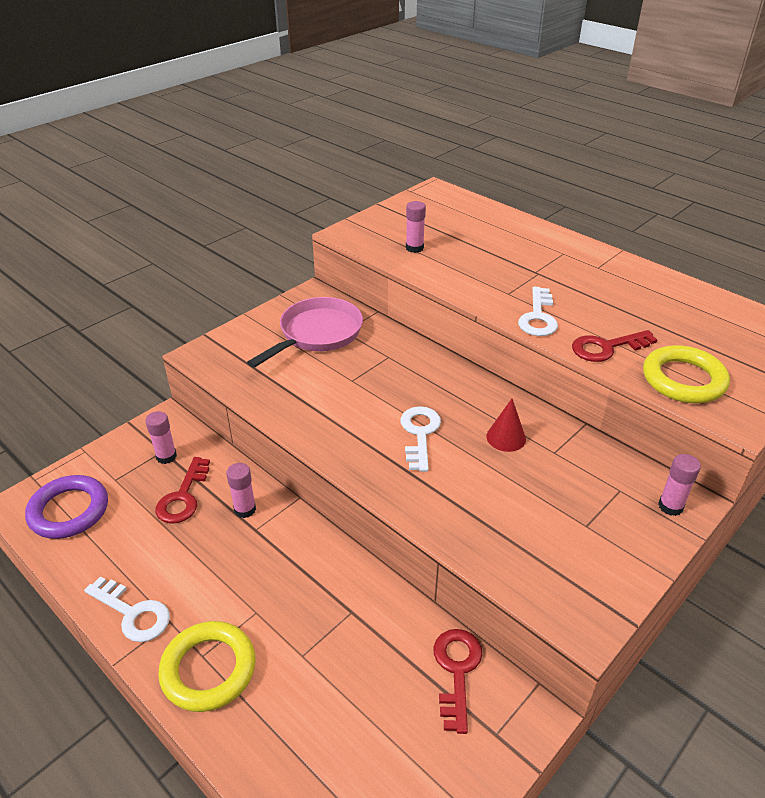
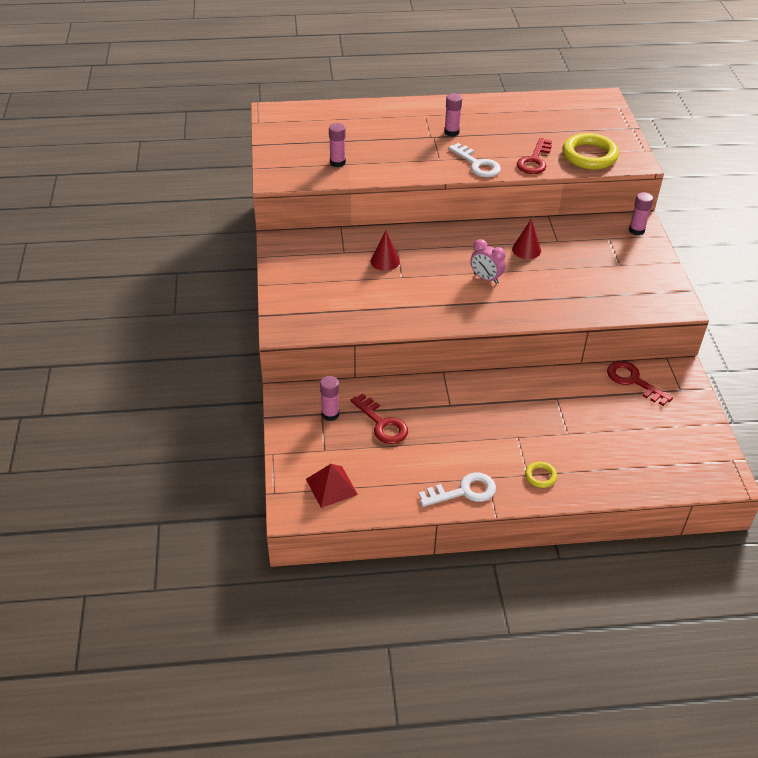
camera: 50 degrees left, 5 degrees up
purple ring [25,475,108,539] -> red pyramid [306,464,358,508]
yellow ring [158,621,255,712] -> yellow ring [525,461,557,488], size x0.47
pink glue stick [226,463,256,518] -> pink glue stick moved to [444,93,462,136]
pink pan [247,297,363,368] -> none
white key [400,406,441,472] -> pink clock [470,239,506,284]
none -> red cone [371,231,400,271]

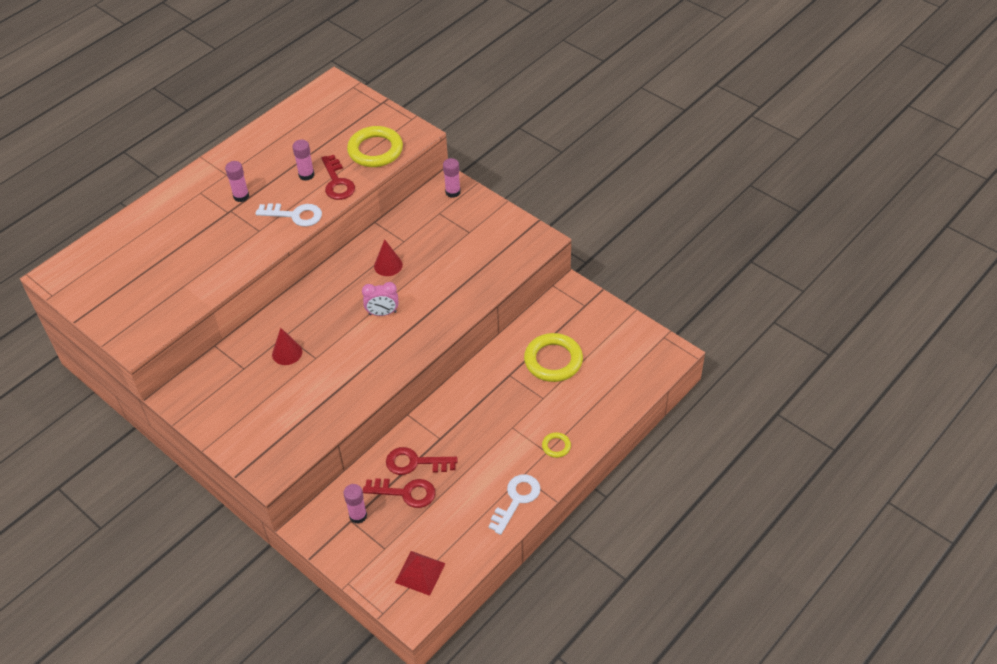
camera: 40 degrees left, 5 degrees up
pink glue stick [329,123,346,167] -> pink glue stick moved to [292,140,314,181]
red key [607,361,673,406] -> red key moved to [386,447,458,475]
none -> yellow ring [524,333,583,382]

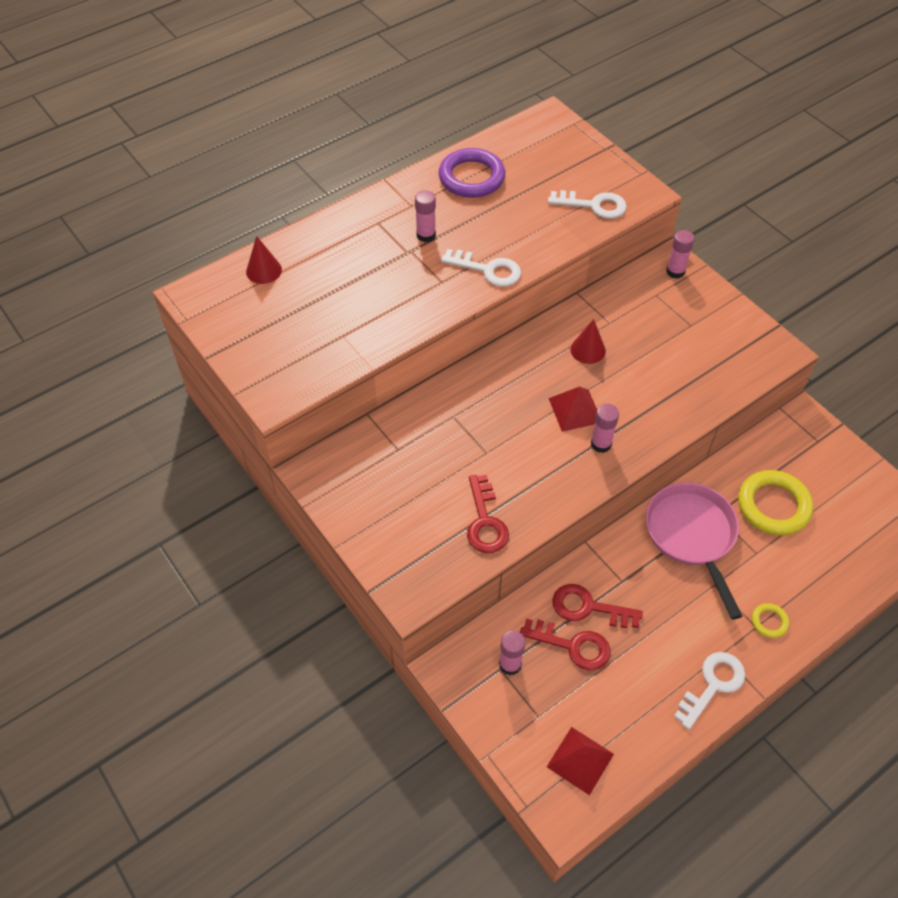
camera: 10 degrees right, 5 degrees up
red cone [272,328,302,365] -> red cone moved to [246,236,282,284]
pink glue stick [292,140,314,181] -> pink glue stick moved to [591,404,619,453]
red key [322,155,355,200] -> red key moved to [467,475,509,553]
yellow ring [347,126,403,167] -> white key [548,190,627,219]
pink clock [362,282,398,316] -> red pyramid [549,386,597,432]
none -> purple ring [439,148,505,198]
none -> pink pan [646,482,742,620]

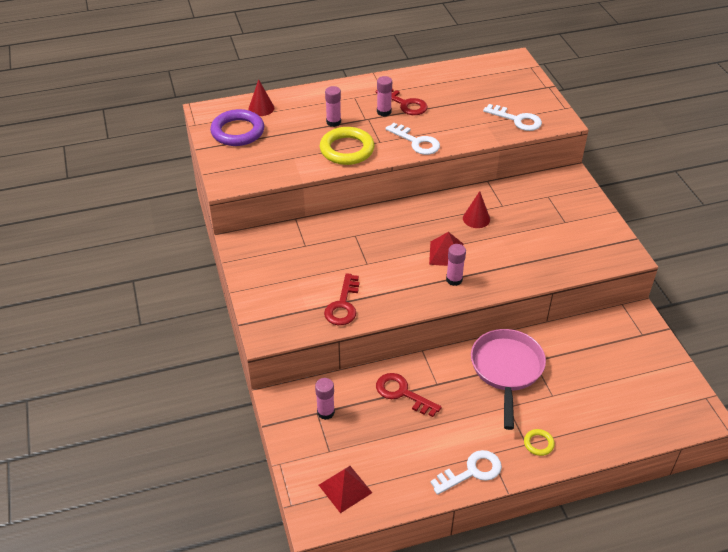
camera: 20 degrees right, 10 degrees down
purple ring [439,148,505,198] -> purple ring moved to [210,109,264,146]
red key [520,618,611,670] -> red key moved to [375,89,428,115]
pink glue stick [666,230,694,279] -> pink glue stick moved to [325,86,341,127]
yellow ring [738,470,813,535] -> yellow ring moved to [320,127,375,165]

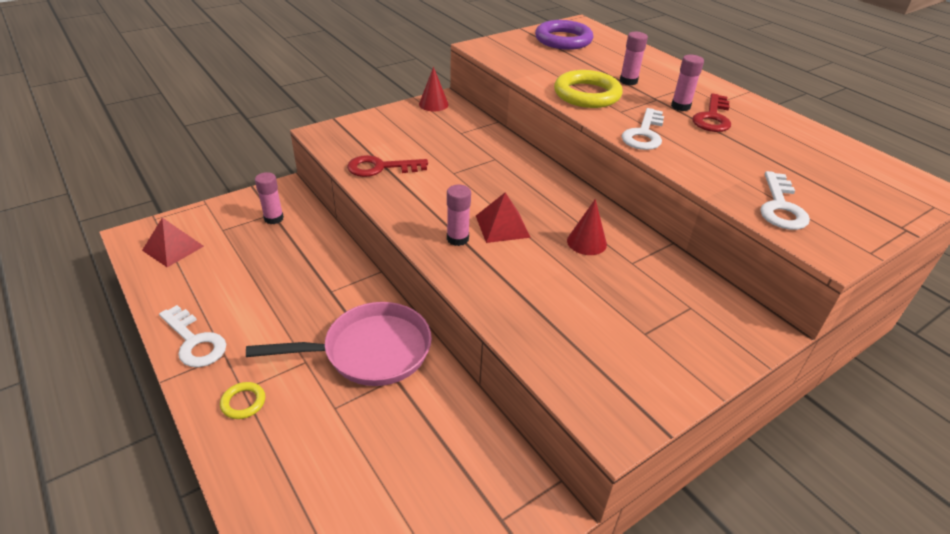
camera: 70 degrees right, 5 degrees down
red cone [249,79,274,116] -> red cone moved to [419,67,449,111]
red key [376,373,442,417] -> none

